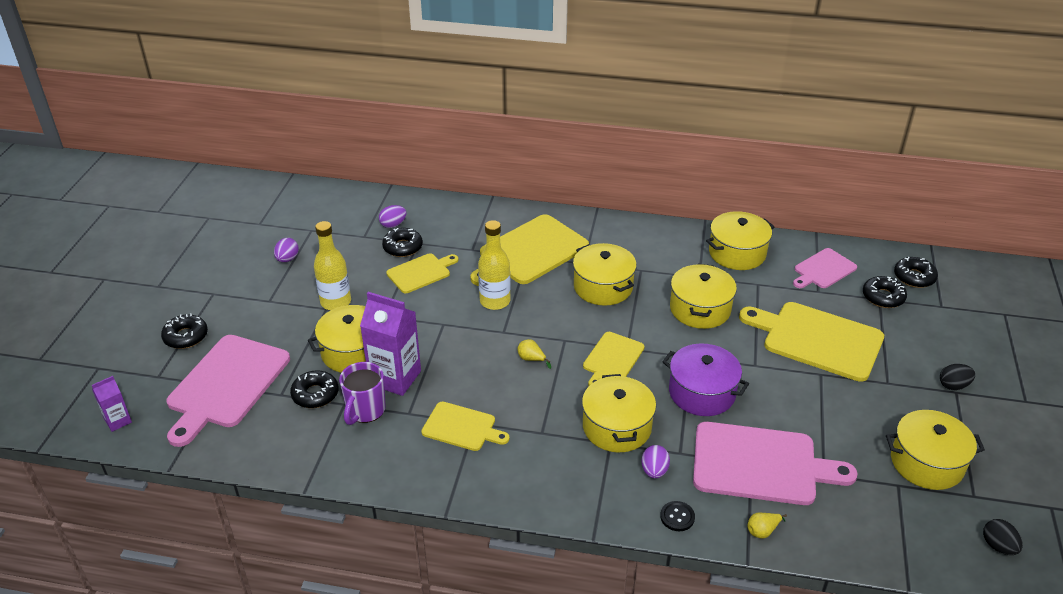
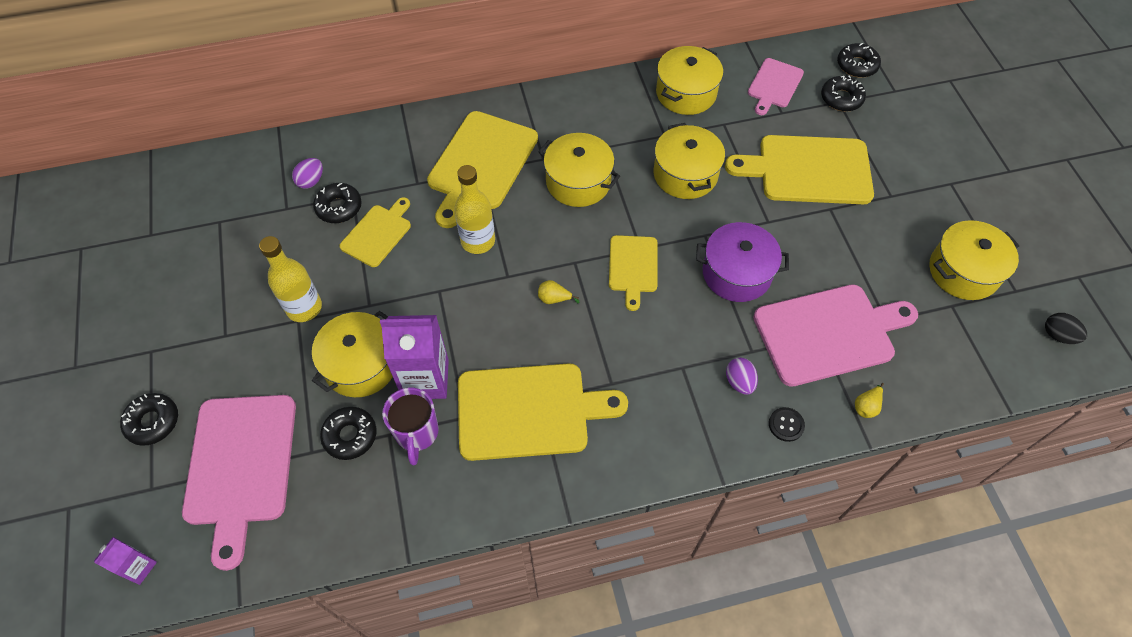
camera: 25 degrees left, 20 degrees up
purple egg [274,238,299,262] -> none
yellow cutting board [421,402,510,451] -> yellow cutting board [458,363,628,461], size x1.78
yellow pot [582,374,656,452] -> none
black egg [940,364,975,390] -> none

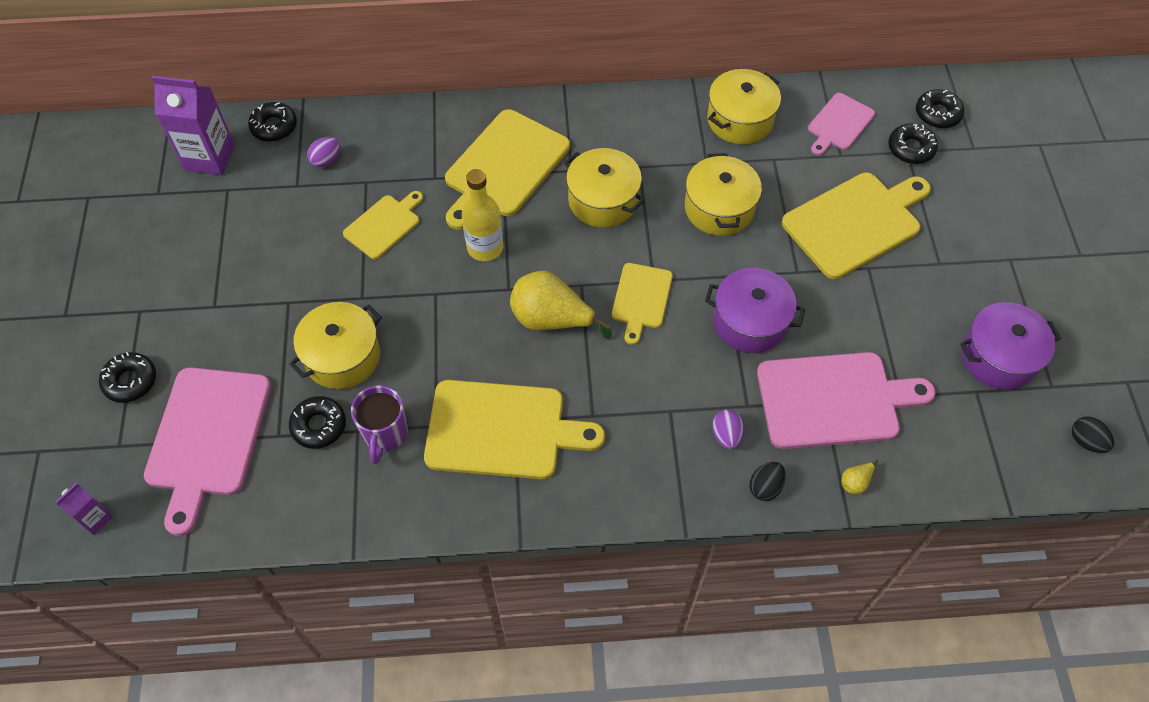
camera: 10 degrees right, 0 degrees up
yellow bottle [259,236,322,322] -> none
black donut [313,183,362,223] -> black donut moved to [248,102,297,142]
purple carton [380,315,449,399] -> purple carton moved to [152,76,234,175]
yellow pear [538,280,579,304] -> yellow pear [510,271,612,340], size x2.35
yellow cutting board [725,135,874,204] -> yellow cutting board turned 135 degrees clockwise [782,173,931,279]
black button [769,407,805,442] -> black egg [749,462,786,501]
yellow pot [929,220,1020,300] -> purple pot [960,302,1061,390]

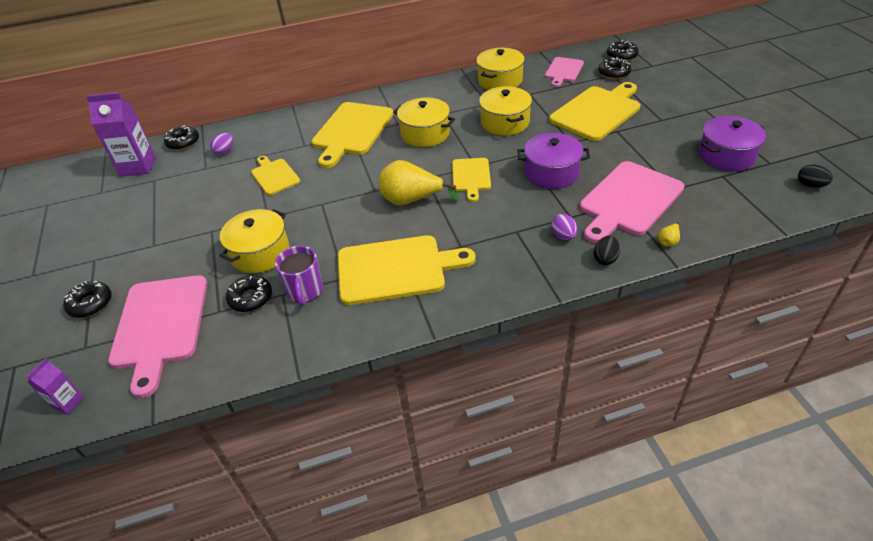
camera: 10 degrees left, 15 degrees down
yellow cutting board [343,191,423,259] -> yellow cutting board turned 60 degrees counterclockwise [251,156,300,195]
yellow bottle [462,169,503,261] -> none
pink cutting board [757,352,936,449] -> pink cutting board turned 150 degrees clockwise [580,161,684,243]

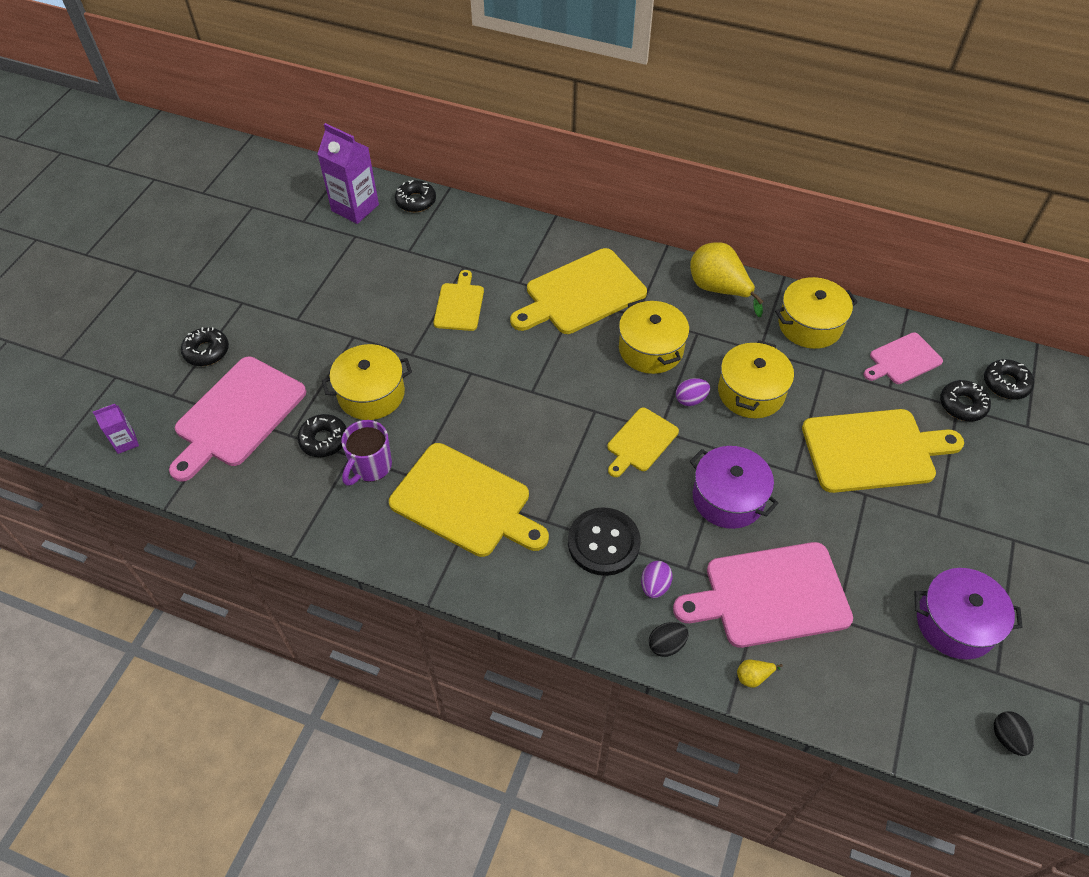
camera: 35 degrees right, 10 degrees up
purple egg [210,133,233,155] -> purple egg moved to [676,378,710,406]
yellow pear [379,160,458,205] -> yellow pear moved to [690,242,764,317]
none -> black button [568,507,641,576]

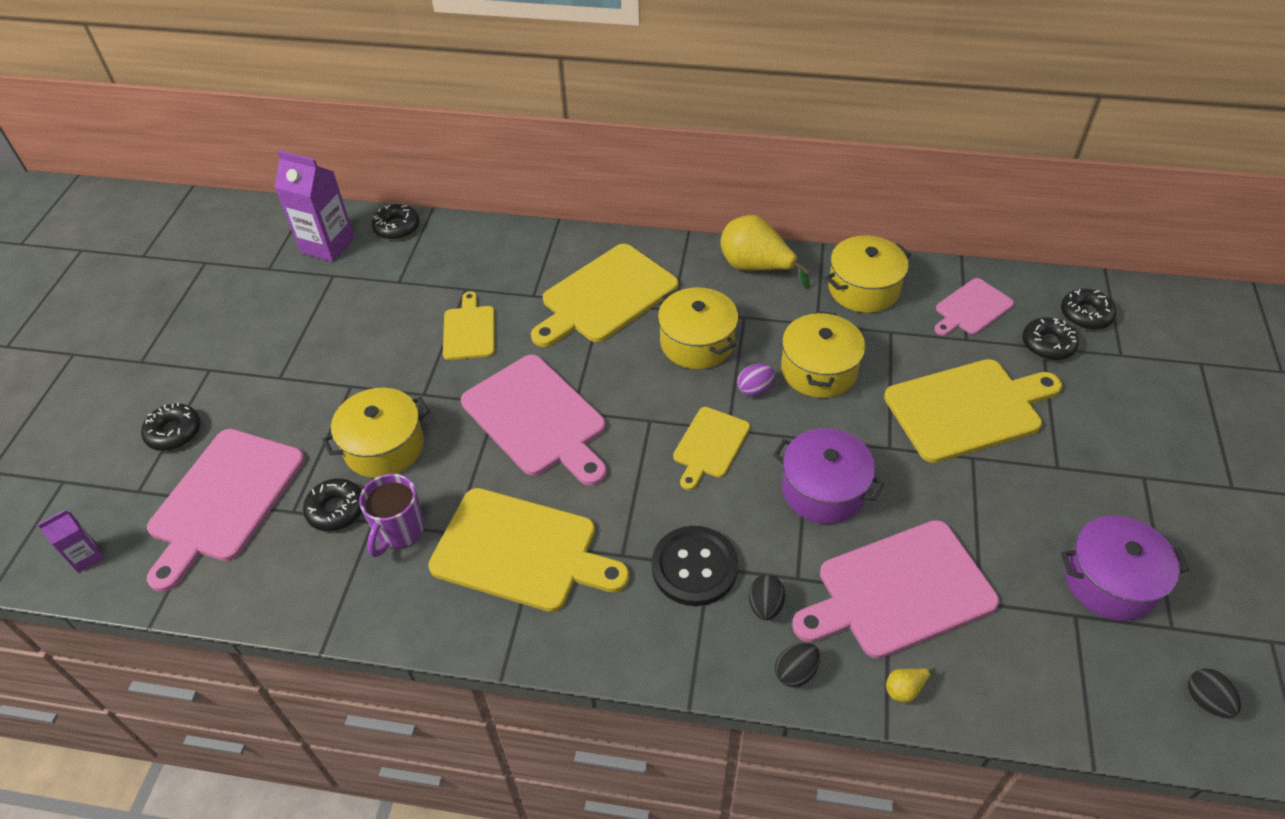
camera: 10 degrees left, 5 degrees down
purple egg [641,561,673,598] -> black egg [749,575,785,620]
none -> pink cutting board [461,354,607,486]

